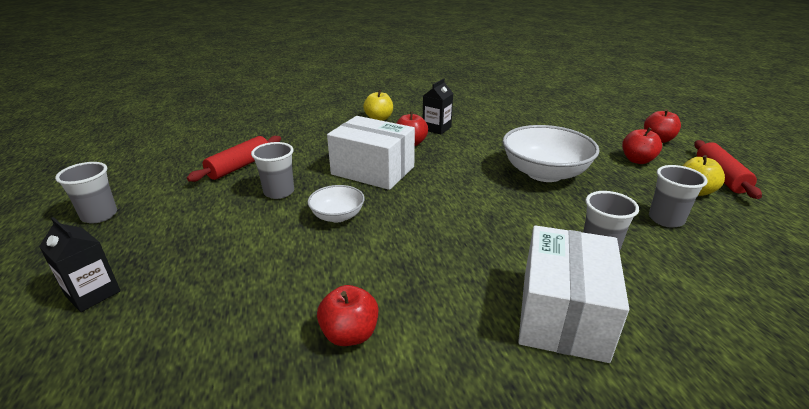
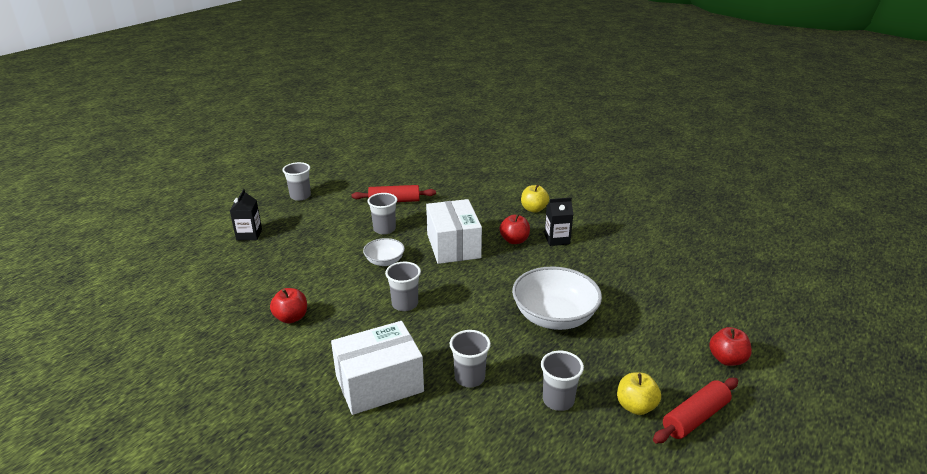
camera: 50 degrees right, 0 degrees up
red apple [622,128,662,164] -> none
none -> grey cup [385,262,421,311]

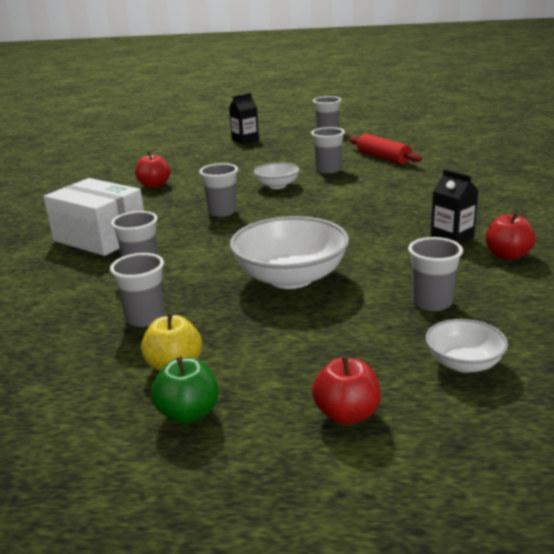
camera: 60 degrees right, 5 degrees down
white box [426,199,482,264] -> none
red apple [500,214,530,244] -> red apple moved to [486,212,536,260]
yellow apple [521,184,549,213] -> none
red rolling pin [653,378,738,443] -> green apple [151,357,219,424]
none -> grey cup [408,237,463,311]
none -> white bowl [426,319,508,373]

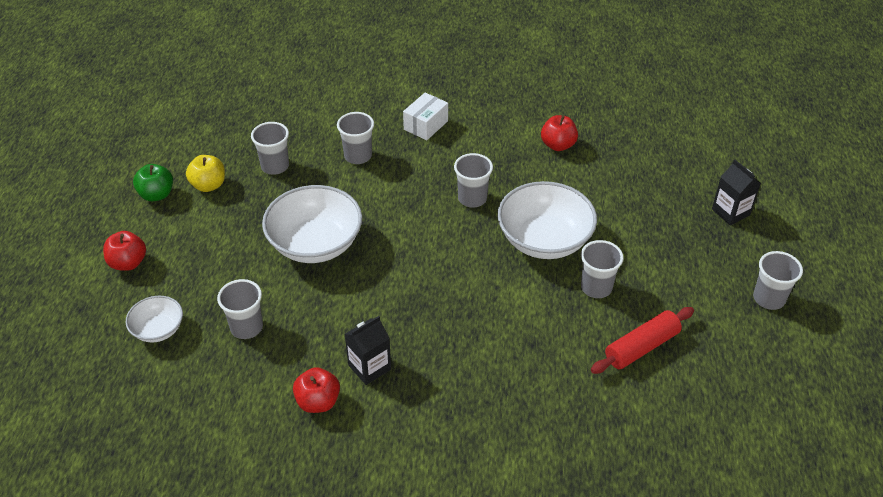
camera: 90 degrees right, 20 degrees up
white box [44,178,144,256] -> white box [403,92,448,140], size x0.56
white bowl [254,163,299,189] -> white bowl [497,181,597,259], size x1.89

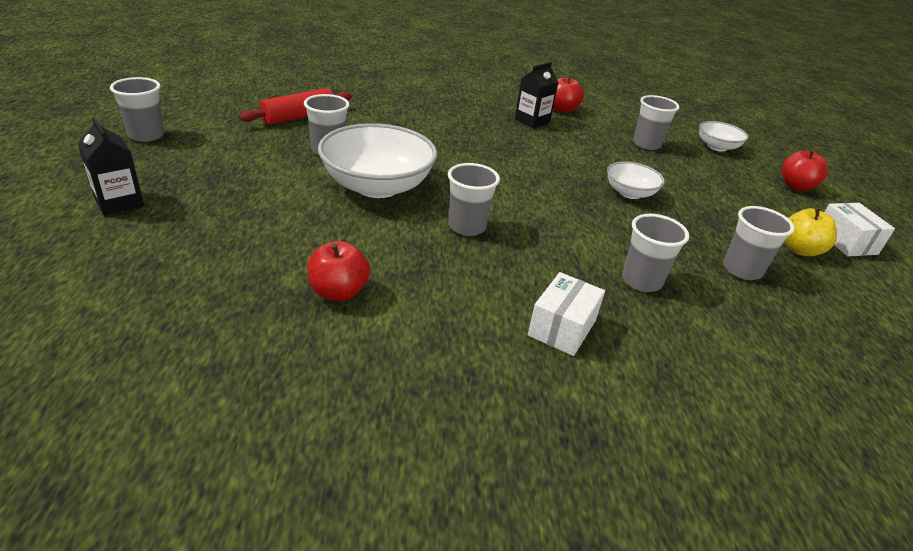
camera: 170 degrees right, 10 degrees down
green apple [133,164,173,201] -> white box [825,203,895,256]
white bowl [262,185,362,263] -> white bowl [607,161,665,199], size x0.53

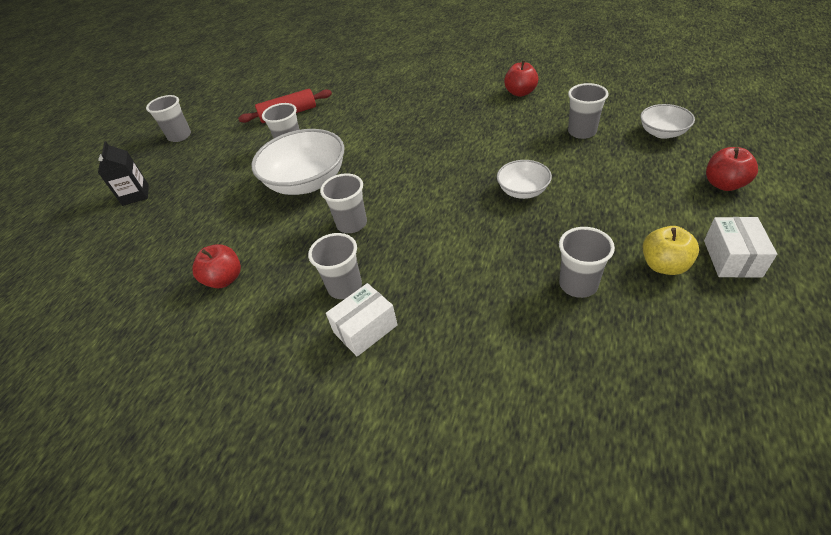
camera: 30 degrees right, 10 degrees up
black carton [515,62,558,128] -> none
grey cup [622,214,689,292] -> grey cup moved to [308,233,362,299]

